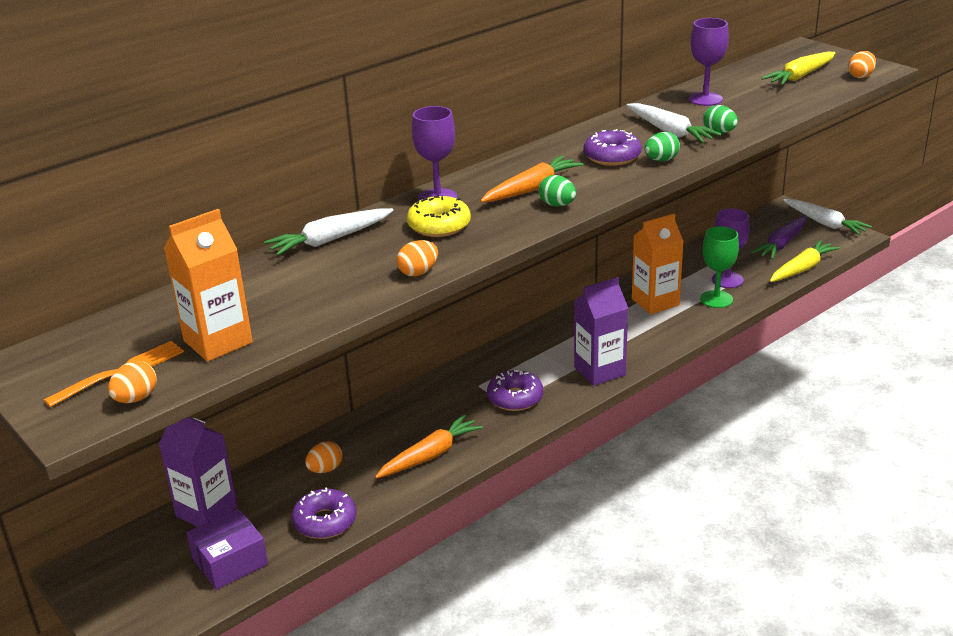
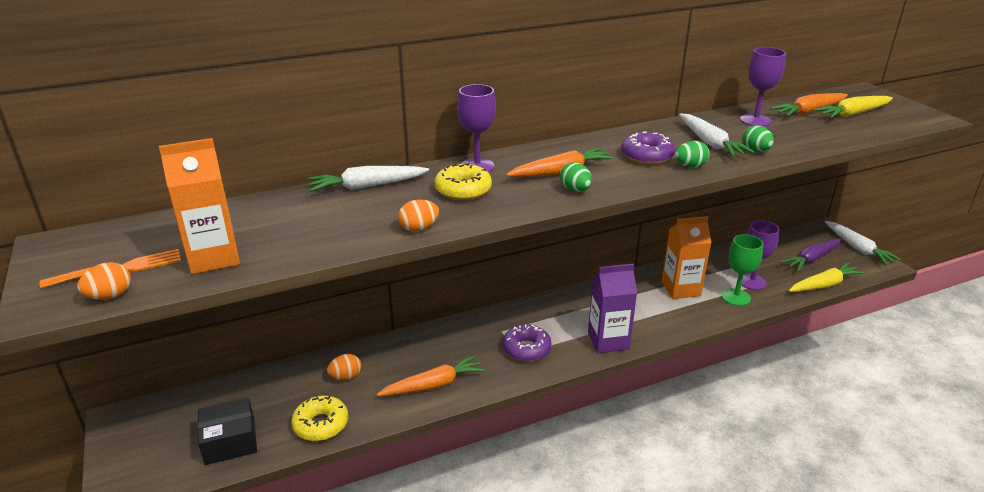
camera: 15 degrees right, 0 degrees up
purple carton [159,417,237,527] -> none
purple box [186,508,268,590] -> black box [198,398,257,465]
purple donut [292,488,356,539] -> yellow donut [291,396,348,441]
orange egg [848,51,876,78] -> none
none -> orange carrot [770,93,848,117]

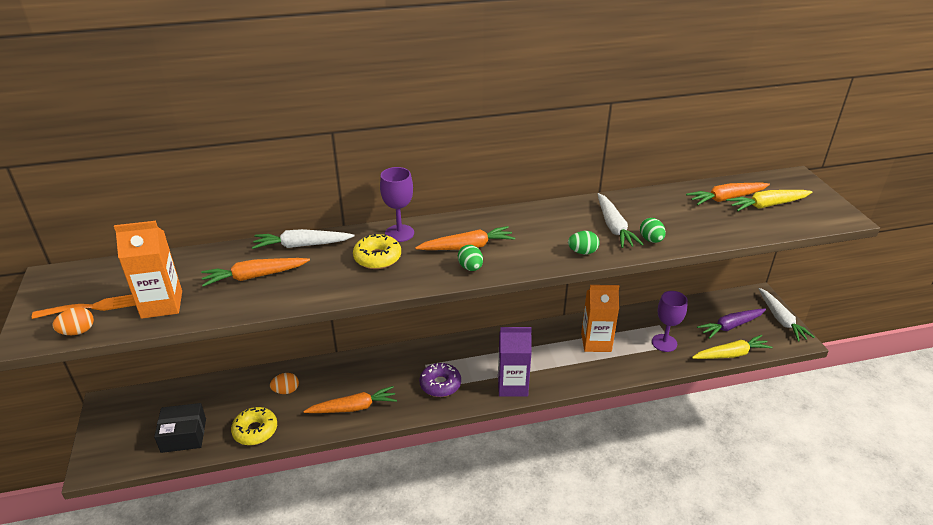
camera: 10 degrees right, 5 degrees up
orange egg [398,199,439,232] -> none
purple donut [622,132,675,165] -> none
green goblet [721,234,763,306] -> none
purple goblet [740,47,786,127] -> none
none -> orange carrot [201,258,310,287]

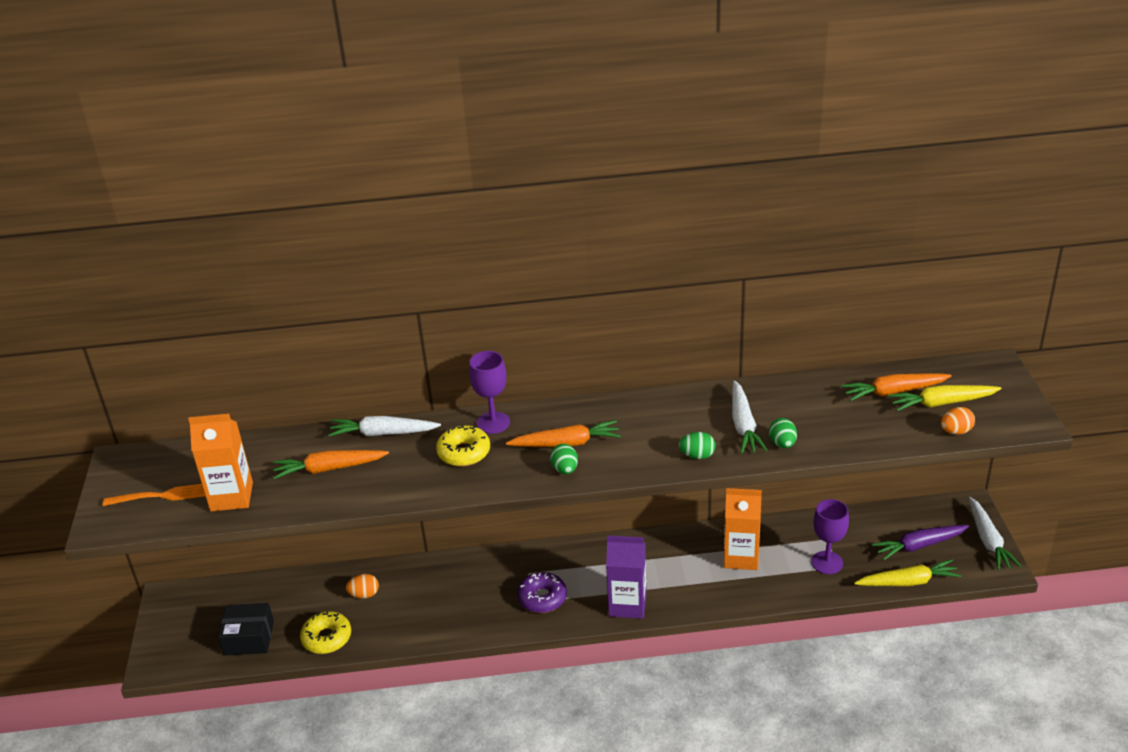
camera: 10 degrees right, 0 degrees up
orange egg [53,307,94,335] -> orange egg moved to [941,407,975,435]
orange carrot [303,386,397,413] -> none

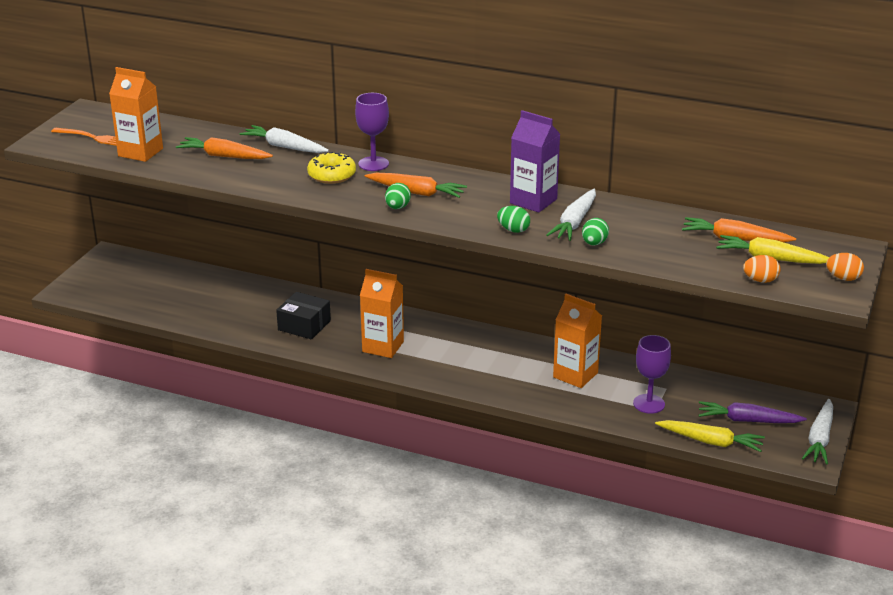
camera: 25 degrees right, 5 degrees down
black box [218,603,274,656] -> black box moved to [276,292,331,339]
yellow donut [300,611,351,654] -> none
orange egg [346,574,379,599] -> orange egg moved to [826,253,864,281]
purple donut [517,572,567,613] -> orange carton [360,269,404,358]
purple carton [606,535,647,619] -> purple carton moved to [510,110,560,213]

